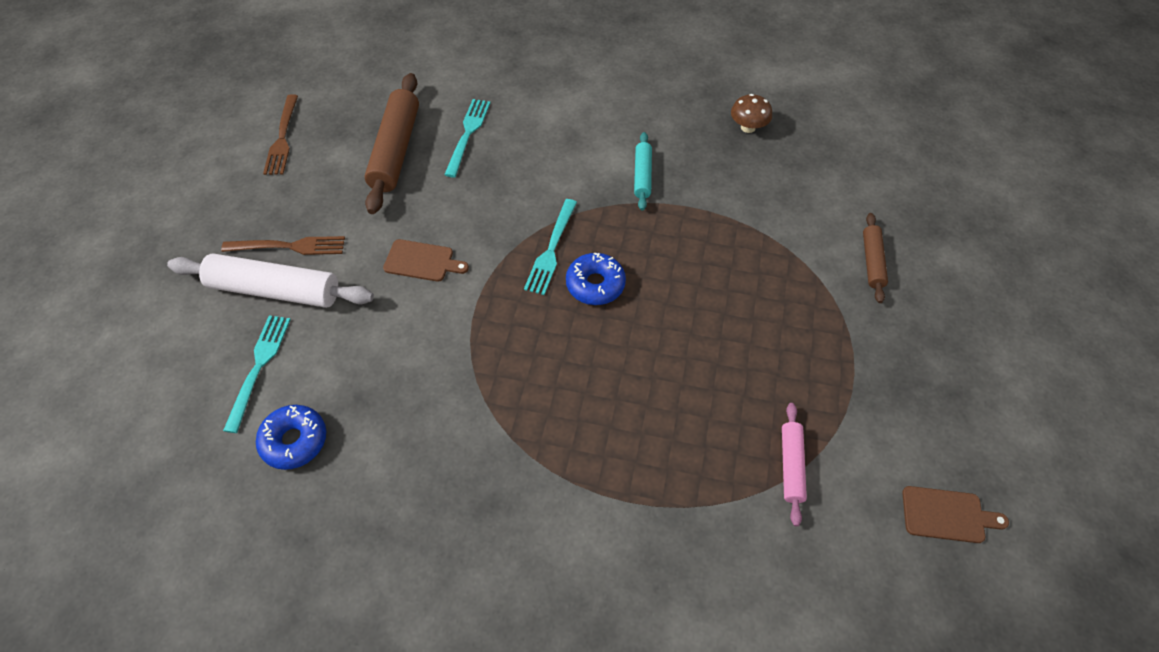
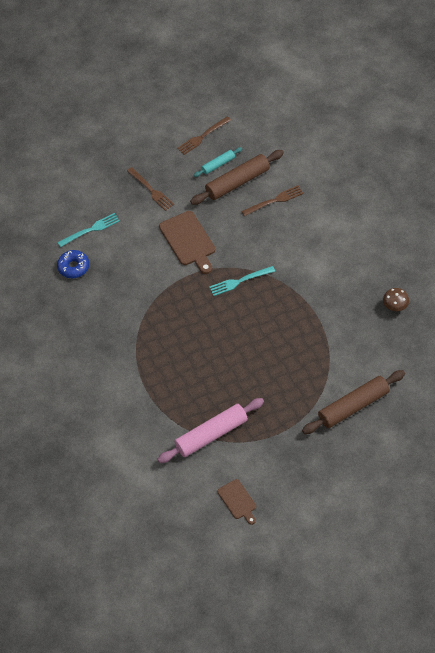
camera: 55 degrees right, 0 degrees up
white rolling pin [167,254,374,308] -> none
brown cutting board [383,239,469,282] -> brown cutting board [159,211,215,274], size x1.69
turquoise fork [444,99,490,177] -> brown fork [241,185,304,216]
blue donut [566,252,626,305] -> none
turquoise rolling pin [634,132,652,211] -> turquoise rolling pin moved to [194,147,242,177]
pink rolling pin [782,403,807,526] -> pink rolling pin [157,398,264,463], size x1.88
brown rolling pin [863,213,888,303] -> brown rolling pin [302,370,405,434], size x1.88

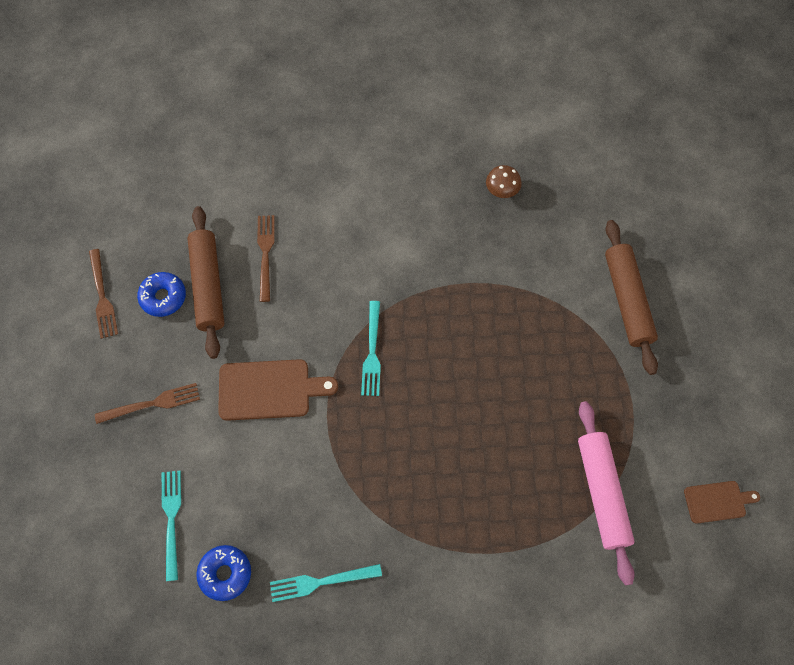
camera: 70 degrees left, 10 degrees up
turquoise rolling pin [194,147,242,177] -> blue donut [137,272,186,317]
none -> turquoise fork [270,564,382,602]

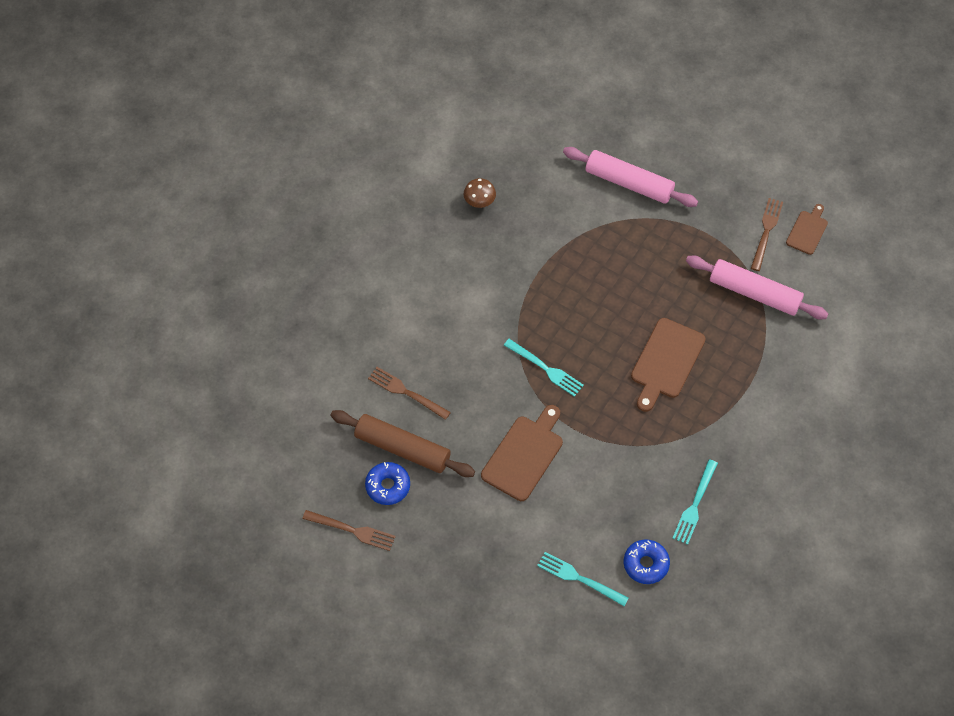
camera: 55 degrees left, 5 degrees down
brown fork [95,383,200,424] -> brown fork moved to [751,198,783,271]
brown rolling pin [605,220,658,375] -> pink rolling pin [563,147,698,207]
none -> brown cutting board [631,318,705,412]

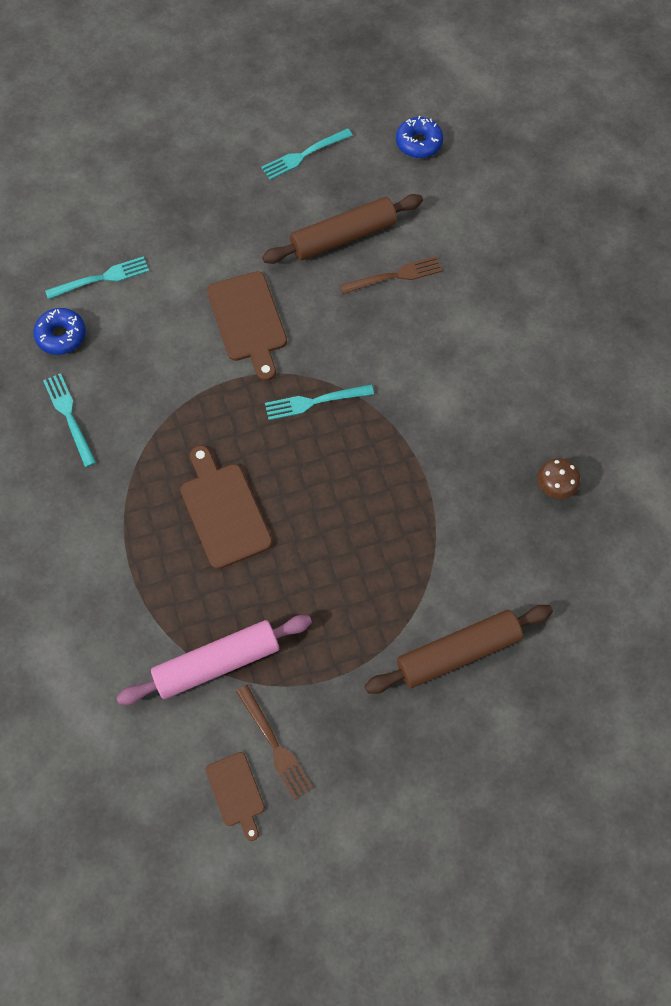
camera: 130 degrees right, 5 degrees up
brown fork [302,510,396,551] -> turquoise fork [261,128,353,180]
blue donut [365,462,410,505] -> blue donut moved to [396,116,443,158]
pink rolling pin [563,147,698,207] -> brown rolling pin [365,605,553,694]

